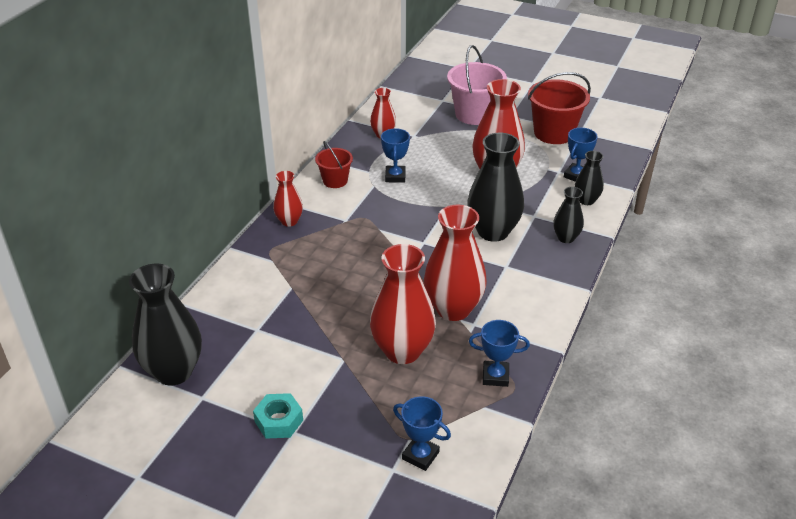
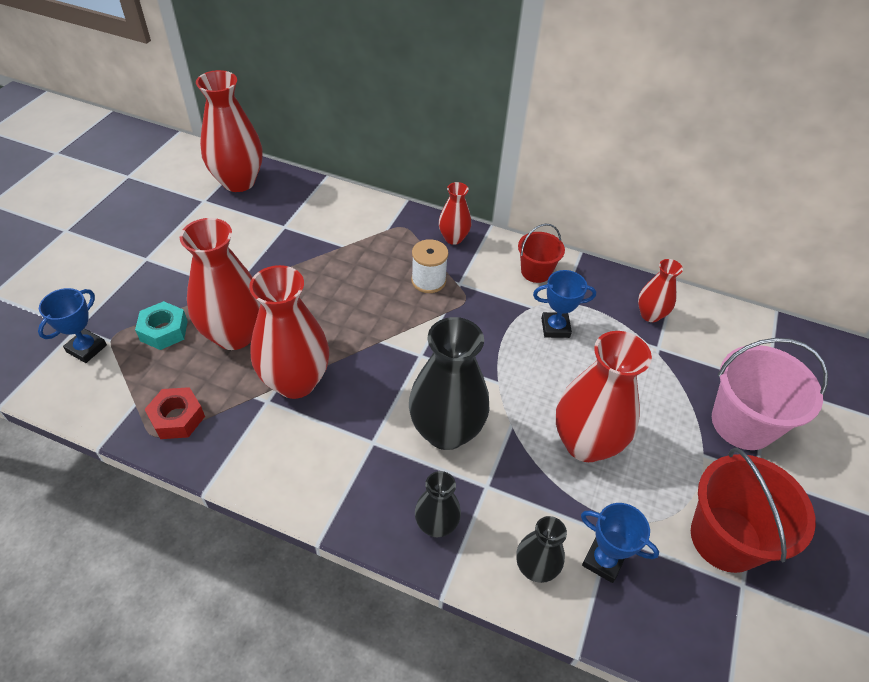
camera: 85 degrees right, 10 degrees up
black vase [129,264,202,386] -> red vase [196,70,263,192]
turquoise nut [253,393,303,439] -> turquoise nut moved to [135,301,188,350]
blue trophy [469,320,530,387] -> red nut [144,387,205,439]
none -> white spool [411,239,449,293]

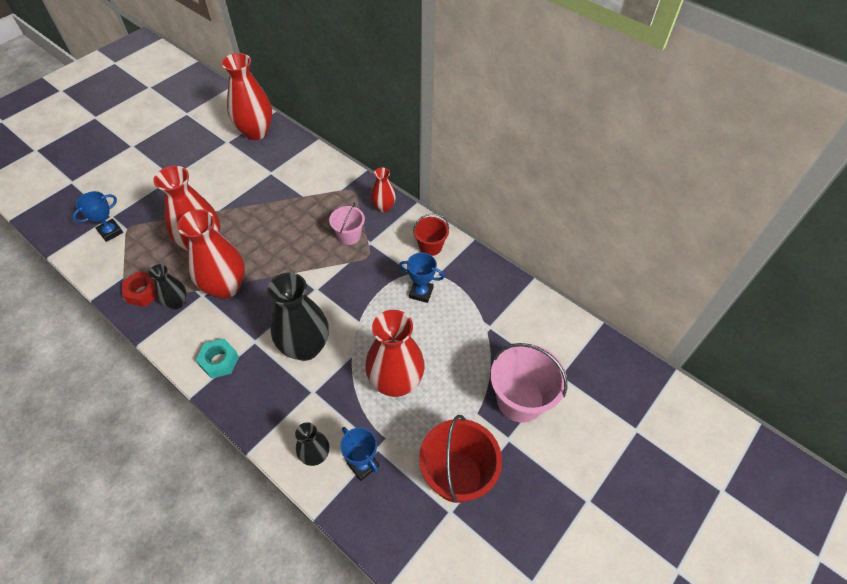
camera: 20 degrees right, 5 degrees up
turquoise nut [135,301,188,350] -> turquoise nut moved to [196,339,239,379]
white spool [411,239,449,293] -> pink bucket [329,202,365,245]
black vase [415,471,461,537] -> black vase moved to [148,264,186,309]
red vase [638,259,683,322] -> none

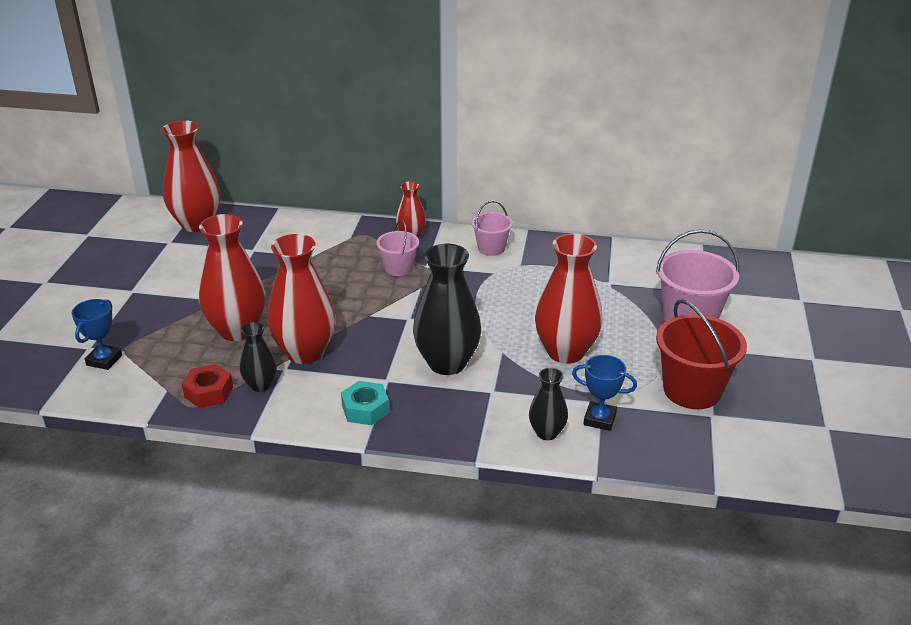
camera: 30 degrees left, 20 degrees down
blue trophy [399,253,445,303] -> none
red bucket [413,213,449,256] -> pink bucket [471,201,513,256]

